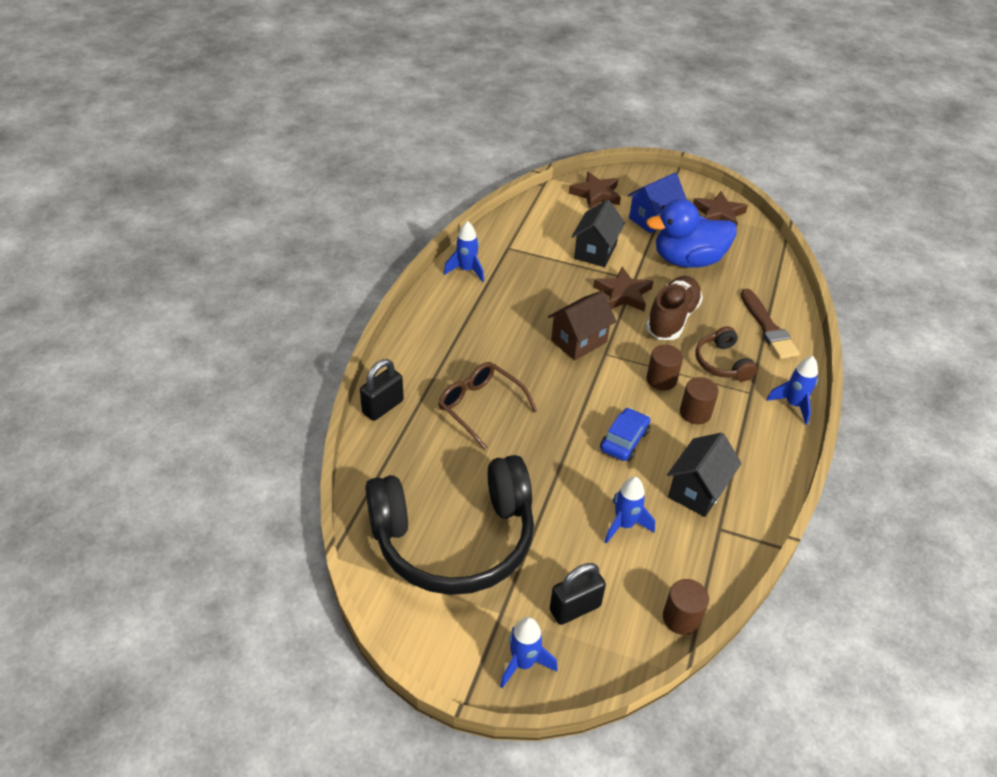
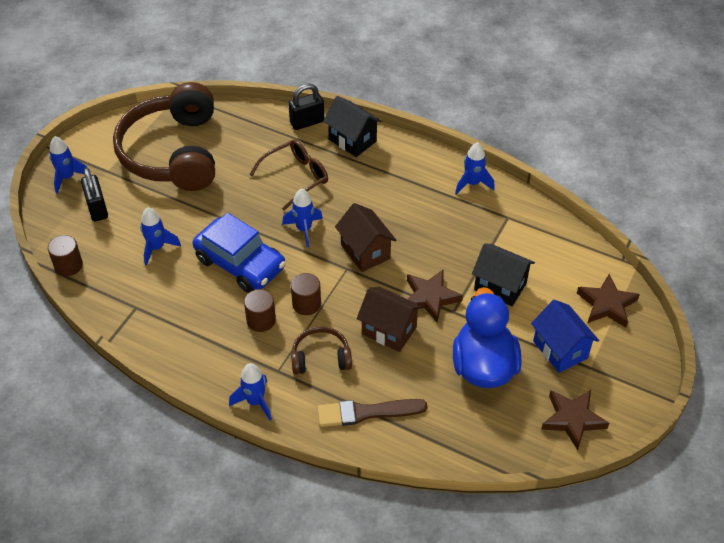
camera: 100 degrees right, 5 degrees up
black padlock [360,359,404,421] -> black padlock turned 75 degrees counterclockwise [288,84,324,130]
black headphones [365,455,534,595] -> brown headphones [113,82,215,191]
blue car [600,408,650,461] -> blue car [193,213,286,293], size x1.75
brown shoe [646,276,703,340] -> brown house [357,287,423,352]
black house [667,432,742,517] -> black house moved to [323,96,382,157]
none -> blue rocket [282,189,323,247]

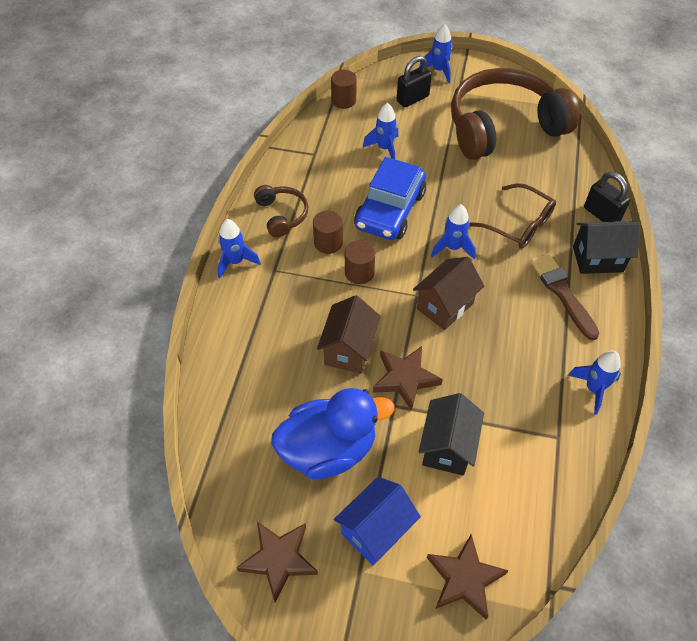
camera: 75 degrees right, 5 degrees up
brown headphones [291,326,352,374] -> brown headphones moved to [254,185,308,237]
brown brush [317,399,427,427] -> brown brush moved to [530,253,600,340]
black house [323,96,382,157] -> black house turned 60 degrees clockwise [573,221,640,274]

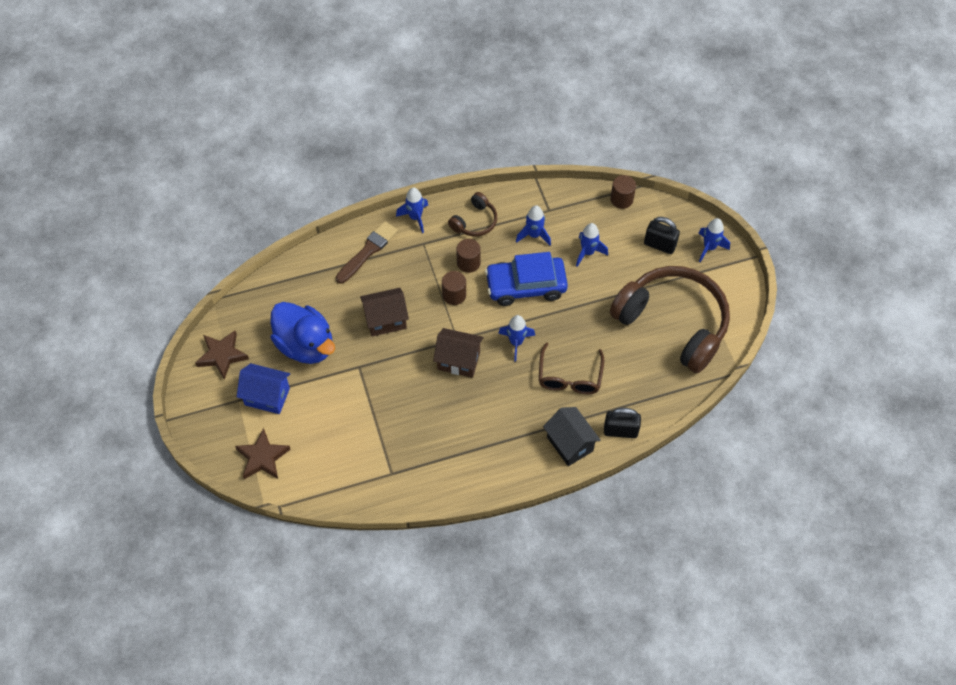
camera: 60 degrees right, 5 degrees up
brown star [373,346,443,411] -> none
black house [418,393,484,476] -> none
brown brush [530,253,600,340] -> brown brush moved to [336,221,398,284]
blue rocket [568,351,621,415] -> blue rocket moved to [516,205,551,246]
black padlock [584,172,630,222] -> black padlock turned 75 degrees clockwise [604,408,641,438]

